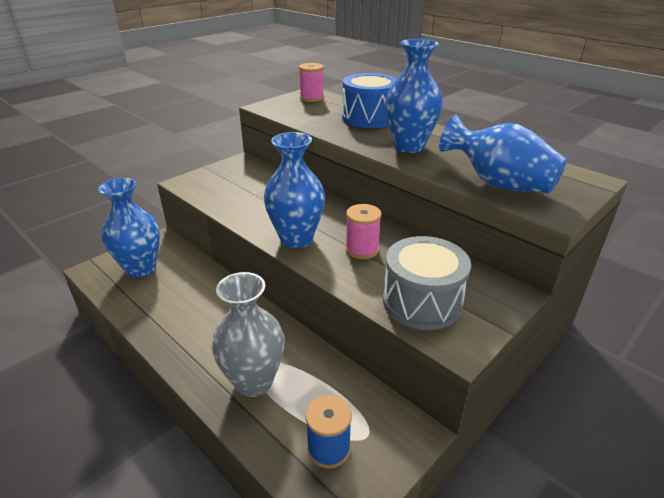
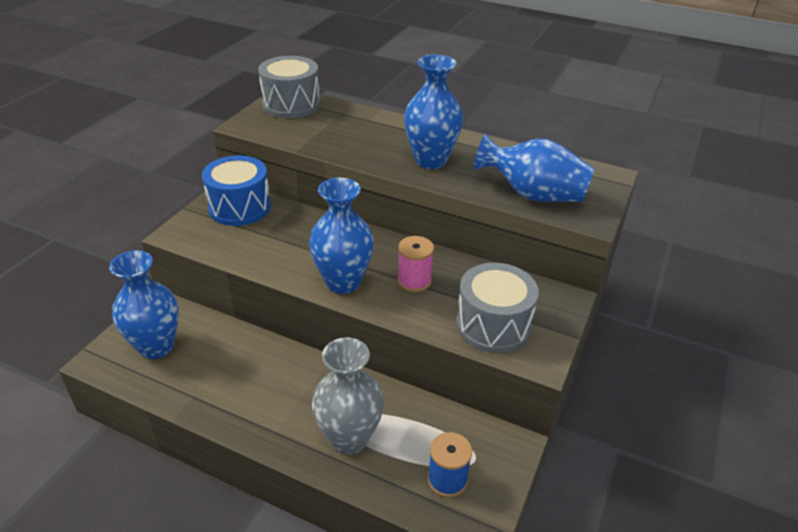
camera: 20 degrees left, 5 degrees up
pink spool [299,63,324,102] -> grey drum [258,56,320,118]
blue drum [342,73,397,128] -> blue drum moved to [202,155,271,226]

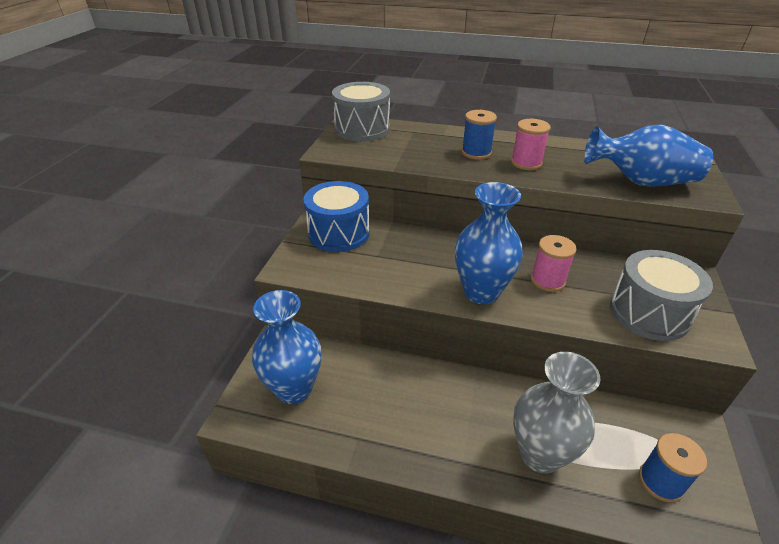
camera: 10 degrees left, 0 degrees up
blue vase [404,55,463,169] -> pink spool [511,119,551,170]
none -> blue spool [462,110,497,160]

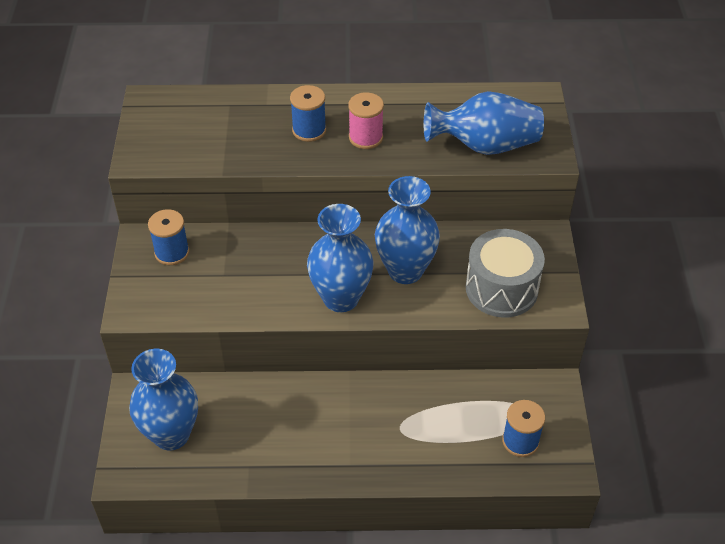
camera: 15 degrees left, 10 degrees up
blue drum [303,181,370,252] -> blue spool [148,209,189,265]
grey drum [332,82,390,141] -> none
grey vase [513,352,601,474] -> none
pink spool [531,235,577,292] -> blue vase [375,176,440,284]

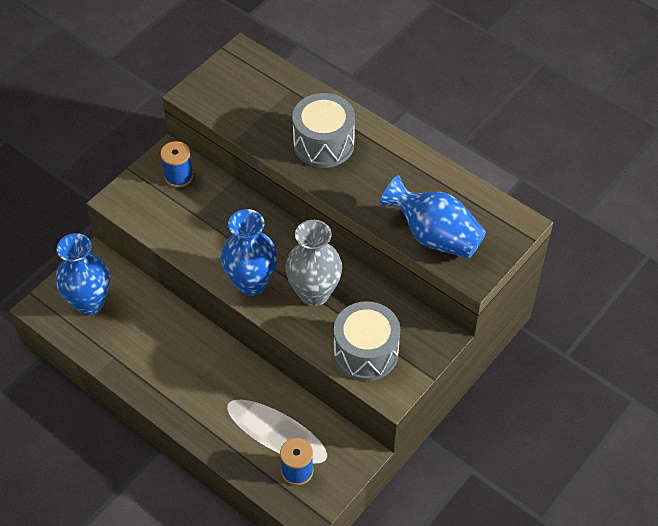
camera: 40 degrees right, 5 degrees up
blue spool [290,85,326,142] -> grey drum [292,93,355,168]
pink spool [348,92,384,149] -> none
blue vase [375,176,440,284] -> grey vase [285,220,342,306]

